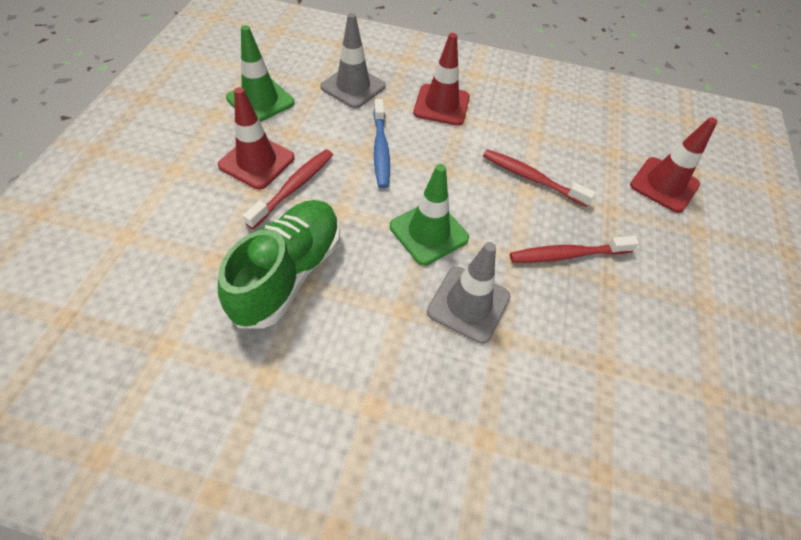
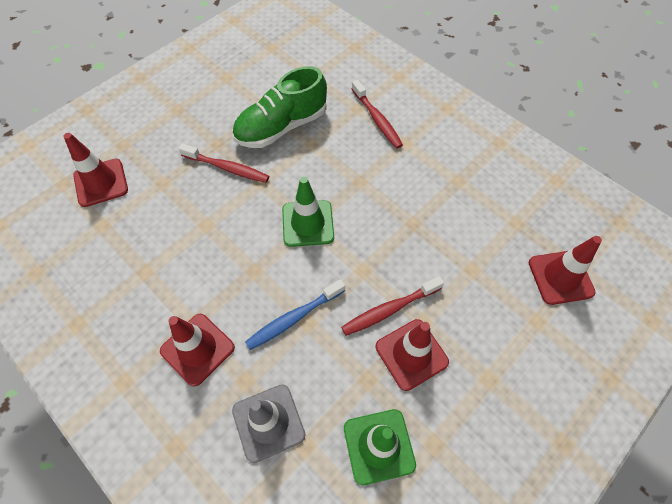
camera: 145 degrees left, 5 degrees up
green shoe [218,200,340,329] -> green shoe moved to [232,66,327,148]
blue toothbrush [373,99,390,188] -> blue toothbrush turned 150 degrees counterclockwise [245,279,345,350]
grey traffic cone [427,242,510,344] -> none
red toothbrush [483,149,596,207] -> red toothbrush moved to [352,80,403,149]
none -> red traffic cone [529,236,602,305]

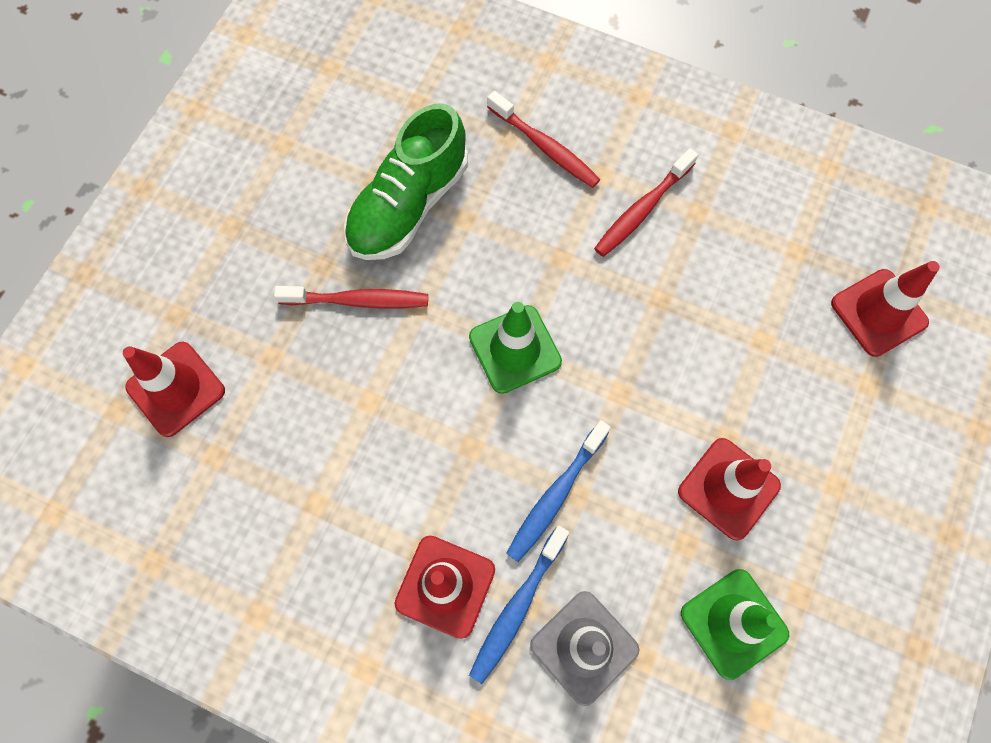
camera: 20 degrees left, 10 degrees up
red toothbrush [341,276,444,336] -> red toothbrush moved to [594,148,698,257]
none -> blue toothbrush [469,526,569,684]

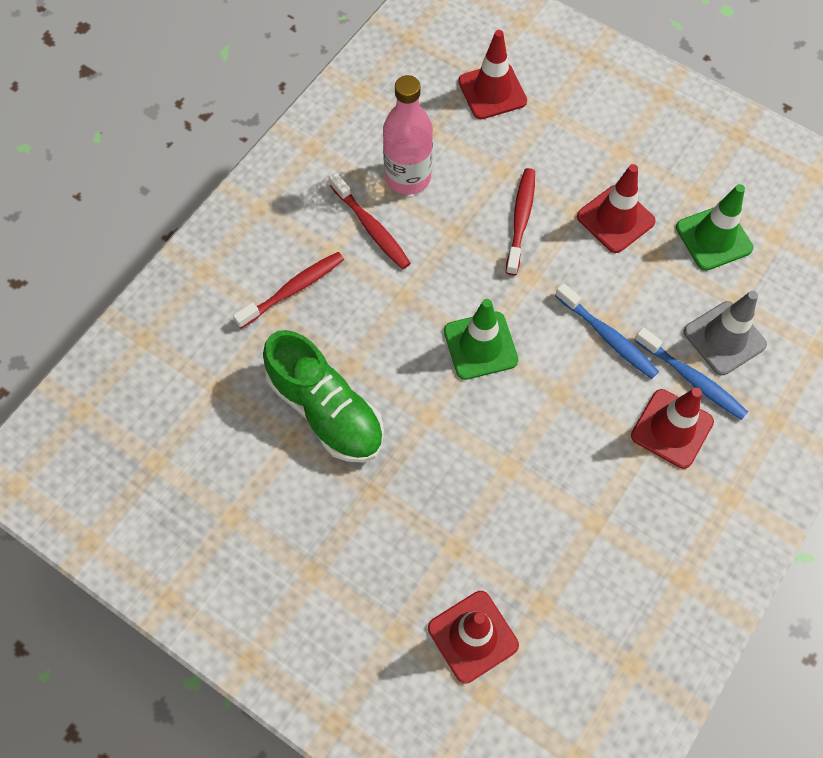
camera: 80 degrees left, 5 degrees down
red toothbrush [274,286,428,309] -> red toothbrush moved to [506,168,535,275]
none -> pink bottle [383,75,433,195]

